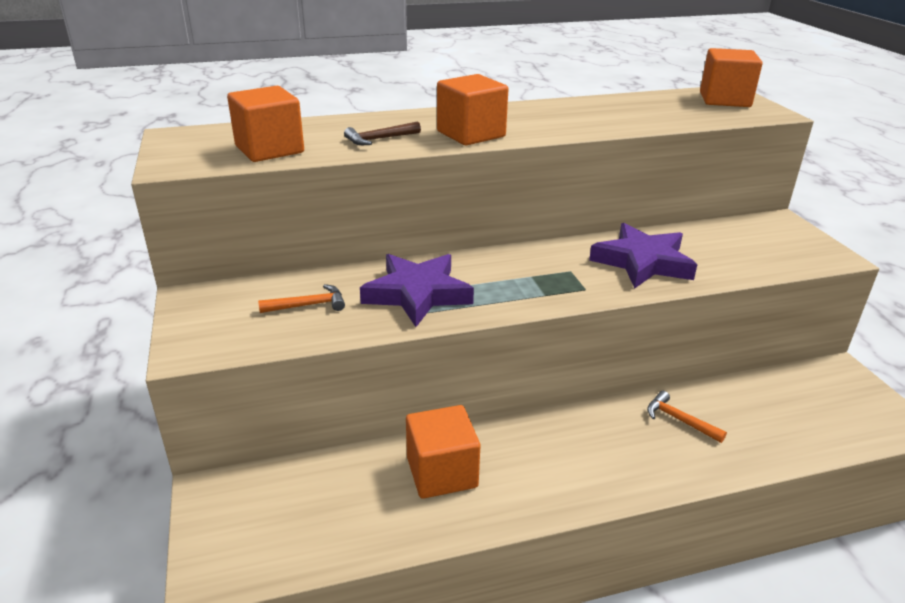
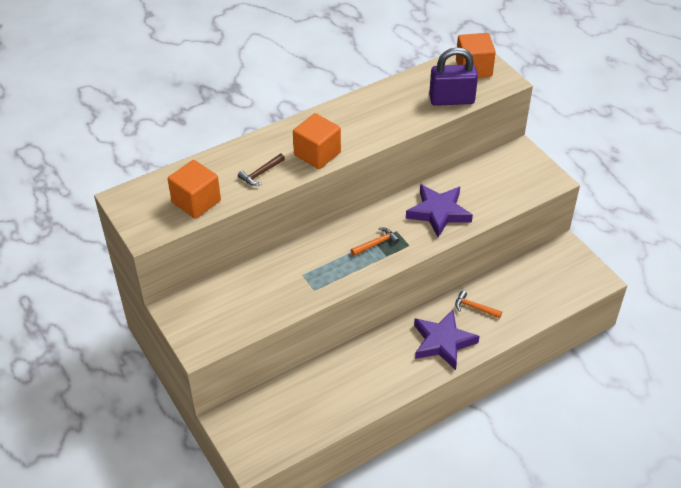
camera: 15 degrees left, 15 degrees up
orange hammer [258,284,345,313] -> orange hammer moved to [351,228,399,256]
purple star [360,254,474,327] -> purple star moved to [414,310,480,370]
orange cube [406,405,480,499] -> none
none -> purple padlock [429,47,478,106]

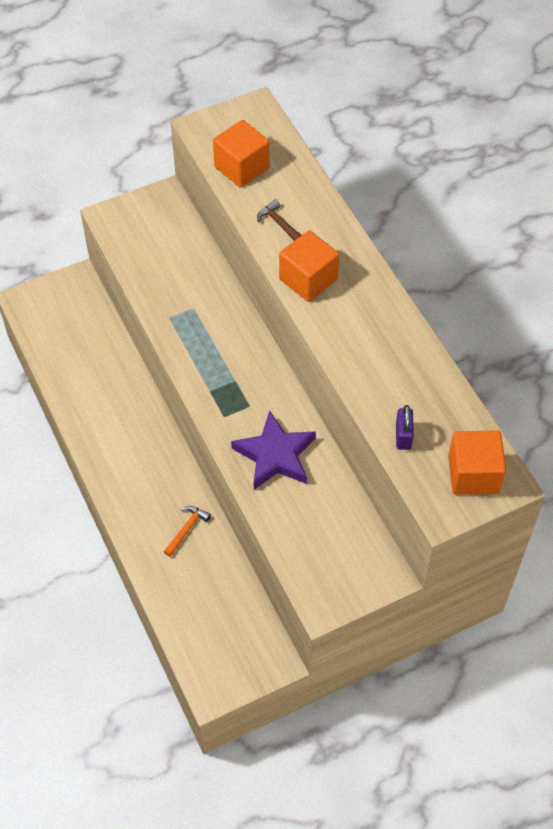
camera: 95 degrees right, 10 degrees up
orange hammer [351,228,399,256] -> none
purple star [414,310,480,370] -> none
purple padlock [429,47,478,106] -> purple padlock [396,405,414,450], size x0.53

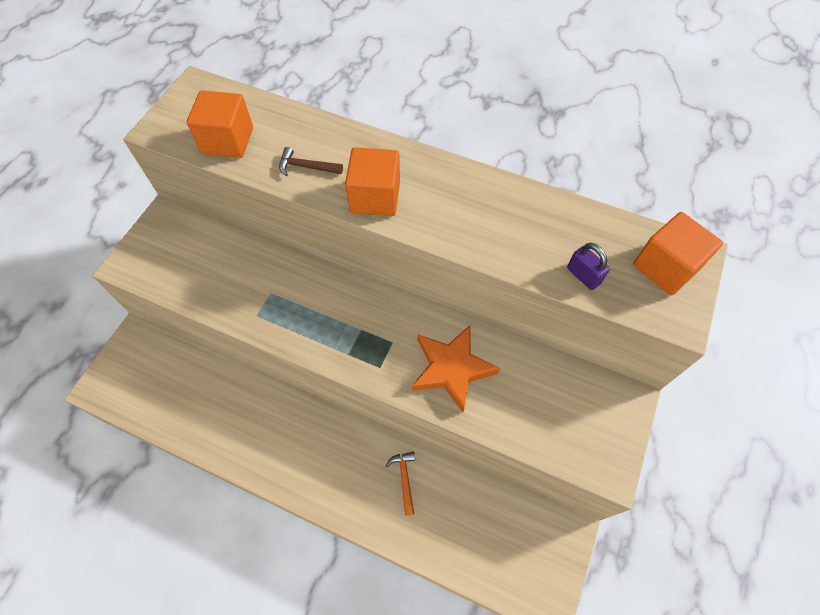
camera: 40 degrees left, 5 degrees up
purple star [231,411,316,490] -> orange star [412,325,500,413]

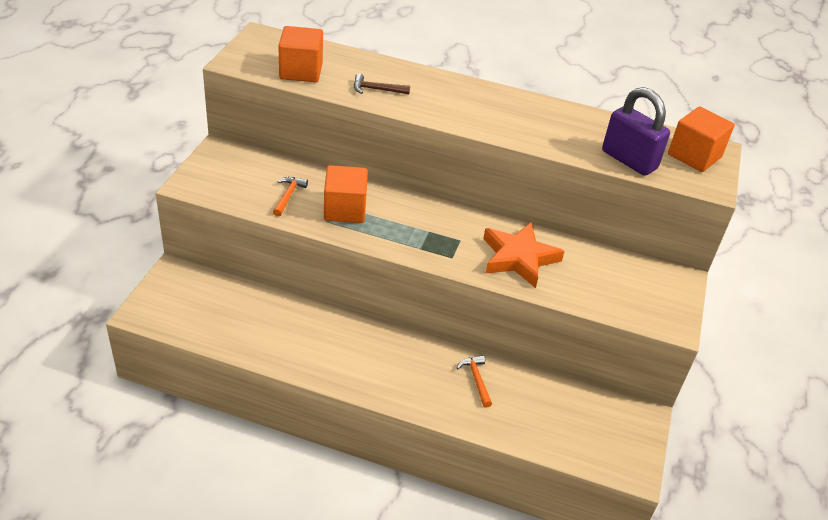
camera: 10 degrees left, 20 degrees down
orange cube [345,147,400,216] -> orange cube moved to [324,165,368,223]
purple padlock [567,243,610,290] -> purple padlock [602,87,670,176], size x1.88
none -> orange hammer [273,177,308,217]

